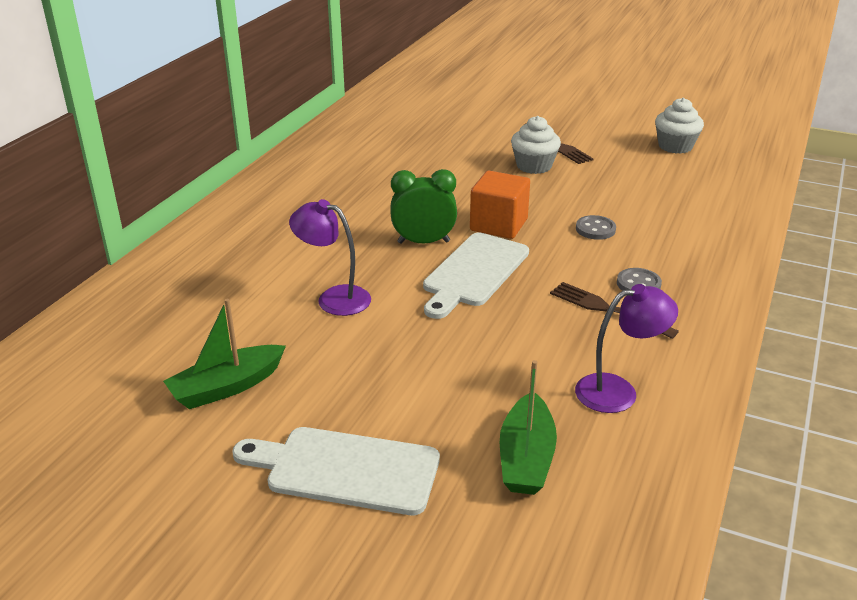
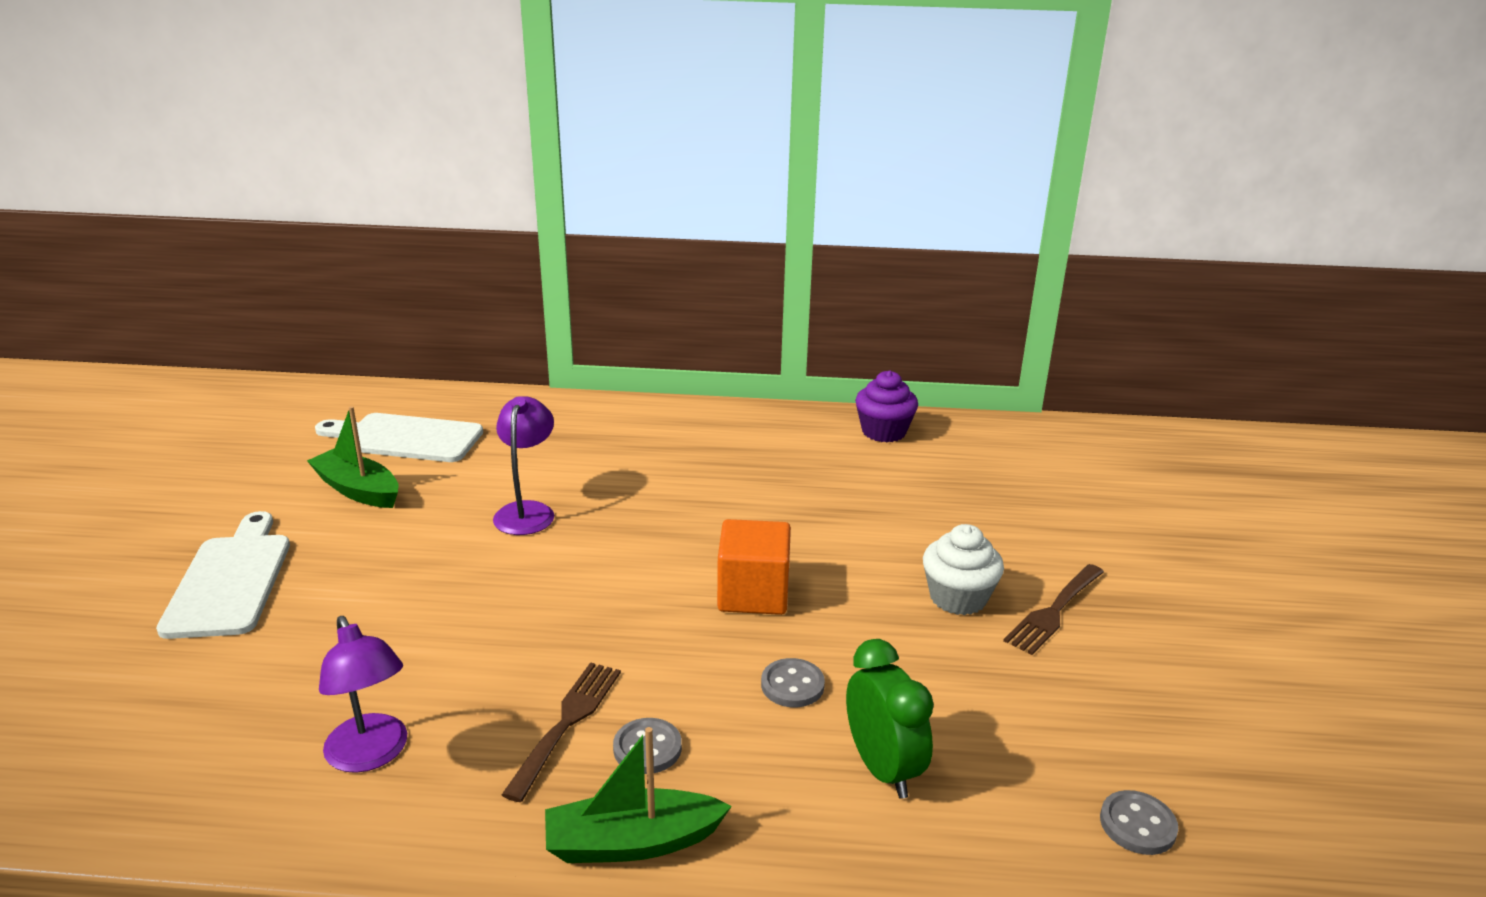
camera: 70 degrees right, 5 degrees down
green clock [390,169,457,244] -> green clock moved to [846,639,934,799]
white cutting board [423,232,529,319] -> white cutting board moved to [315,413,483,462]
green boat [500,360,557,495] -> green boat moved to [545,727,732,863]
white cupcake [655,98,704,154] -> none
none -> purple cupcake [855,370,918,442]
none -> grey button [1100,790,1178,855]

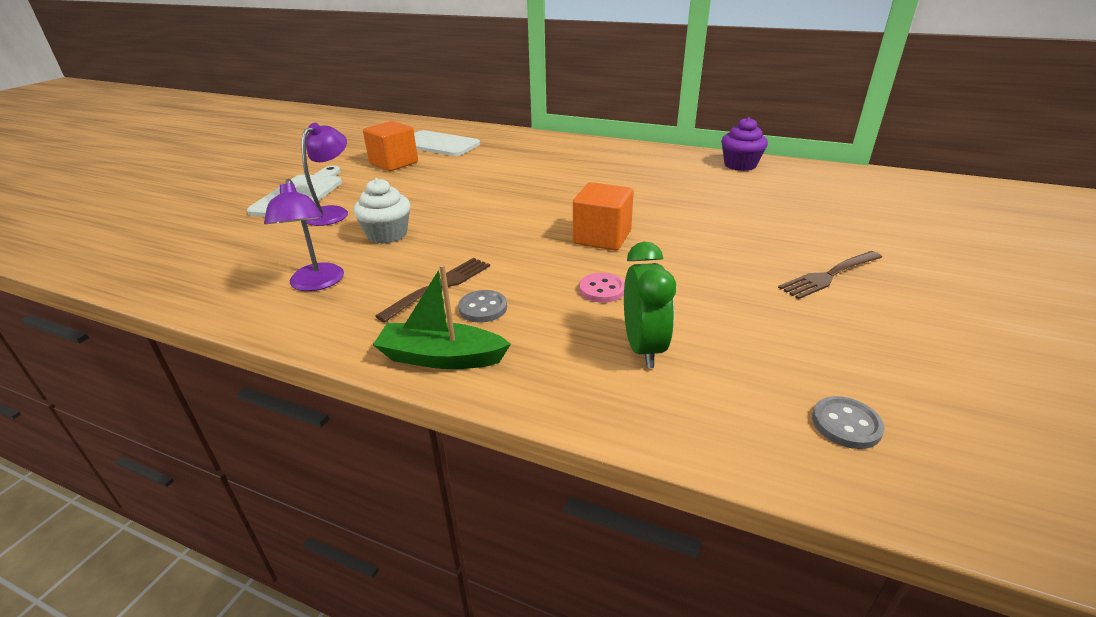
camera: 20 degrees right, 5 degrees up
green boat [307,406,399,508] -> orange cube [363,121,418,171]
purple lamp [493,396,554,535] -> purple lamp moved to [302,123,348,226]
grey button [761,658,825,707] -> pink button [579,273,625,303]
white cupcake [923,524,1004,615] -> white cupcake moved to [353,178,411,244]

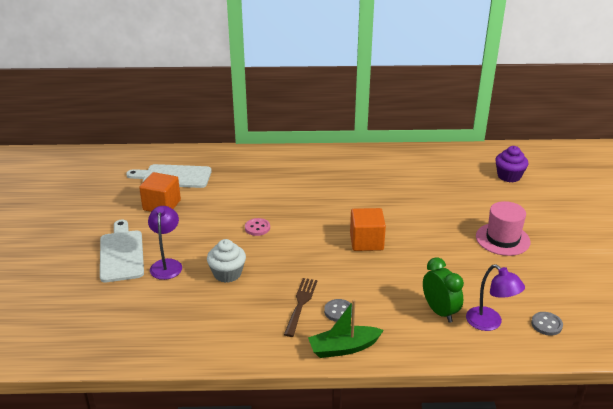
camera: 25 degrees left, 0 degrees up
purple lamp [264,179,344,291] -> purple lamp moved to [466,264,525,331]
pink button [579,273,625,303] -> pink button moved to [245,218,270,236]
purple cupcake [721,117,768,171] -> purple cupcake moved to [495,146,529,182]
brown fork [778,251,882,299] -> pink hat [476,201,531,256]

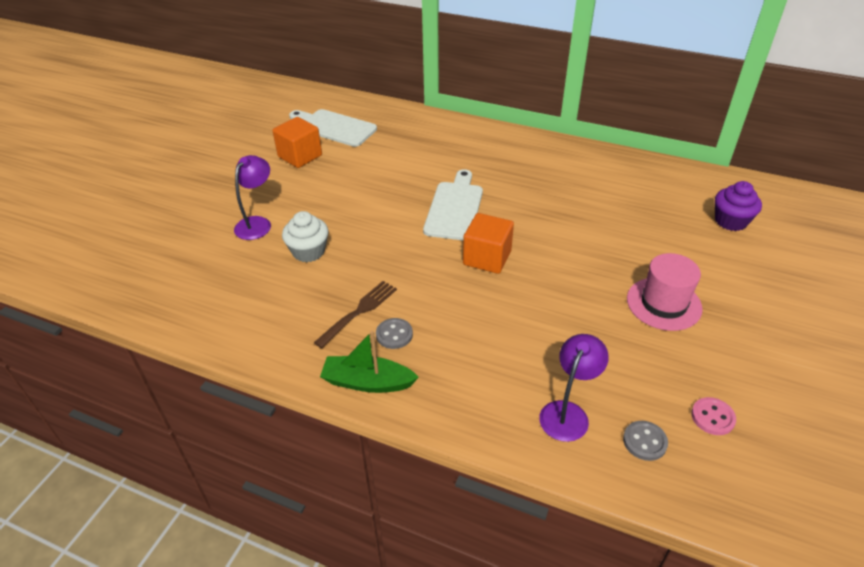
camera: 25 degrees right, 10 degrees up
white cutting board [100,220,144,282] -> white cutting board moved to [423,169,483,240]
pink button [245,218,270,236] -> pink button moved to [691,397,736,435]
green clock [423,257,464,323] -> none
purple lamp [466,264,525,331] -> purple lamp turned 135 degrees counterclockwise [539,334,609,442]

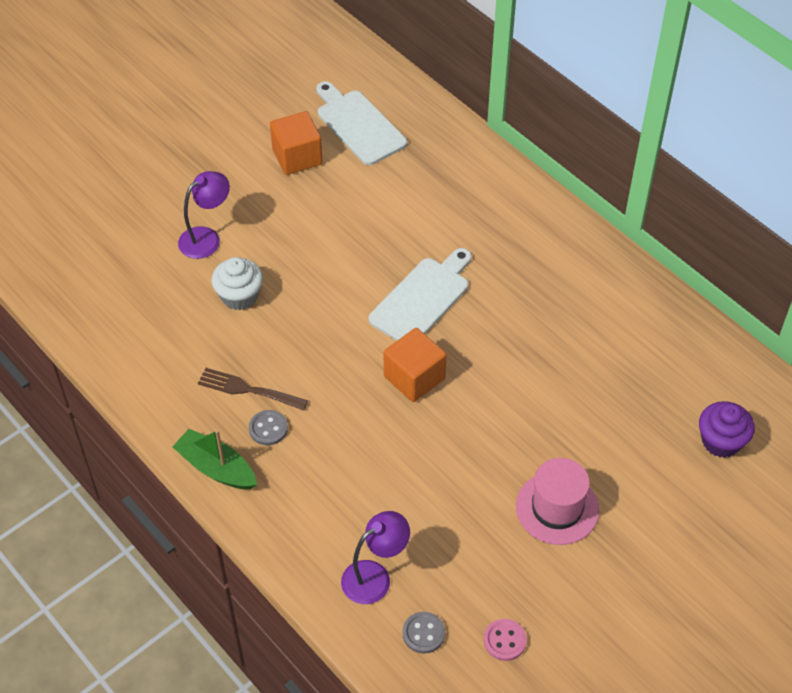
camera: 25 degrees right, 10 degrees up
brown fork [314,281,397,348] -> brown fork turned 135 degrees counterclockwise [198,368,308,410]

